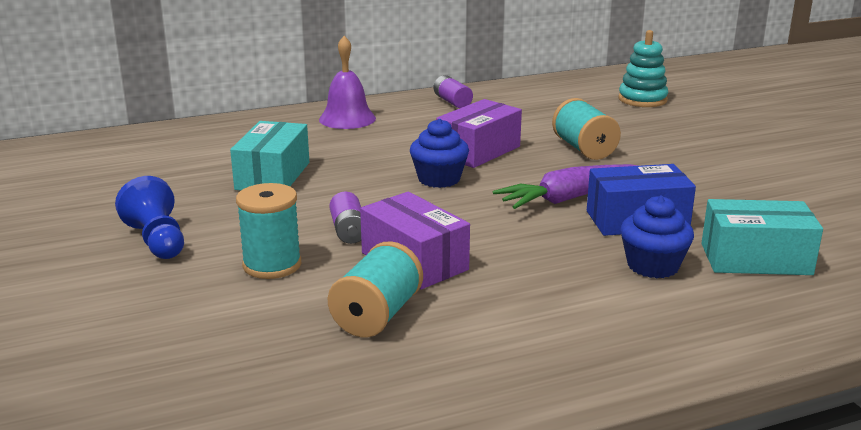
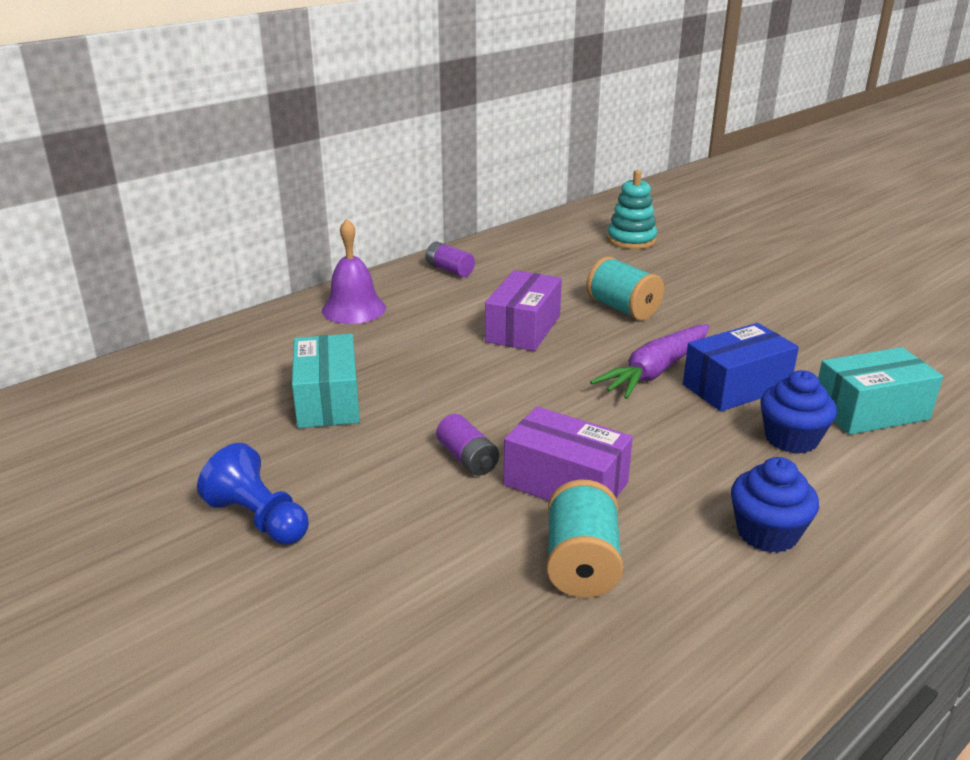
camera: 20 degrees left, 5 degrees up
turquoise spool [236,183,301,279] -> none
blue cupcake [410,119,469,188] -> blue cupcake moved to [731,457,819,553]

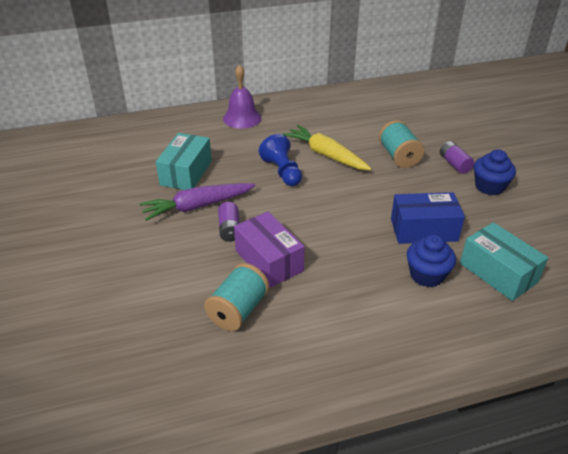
camera: 25 degrees right, 10 degrees up
blue pawn [197,443,309,545] -> blue pawn moved to [259,134,302,186]
purple battery [426,242,475,277] -> purple battery moved to [440,141,474,174]
purple box [485,270,562,351] -> yellow carrot [283,125,372,170]
purple carrot [590,324,710,399] -> purple carrot moved to [139,183,256,221]
turquoise stacking toy [607,170,657,249] -> none
blue cupcake [731,457,819,553] -> blue cupcake moved to [474,149,516,195]
turquoise box [818,347,943,435] -> turquoise box turned 45 degrees clockwise [460,222,548,301]

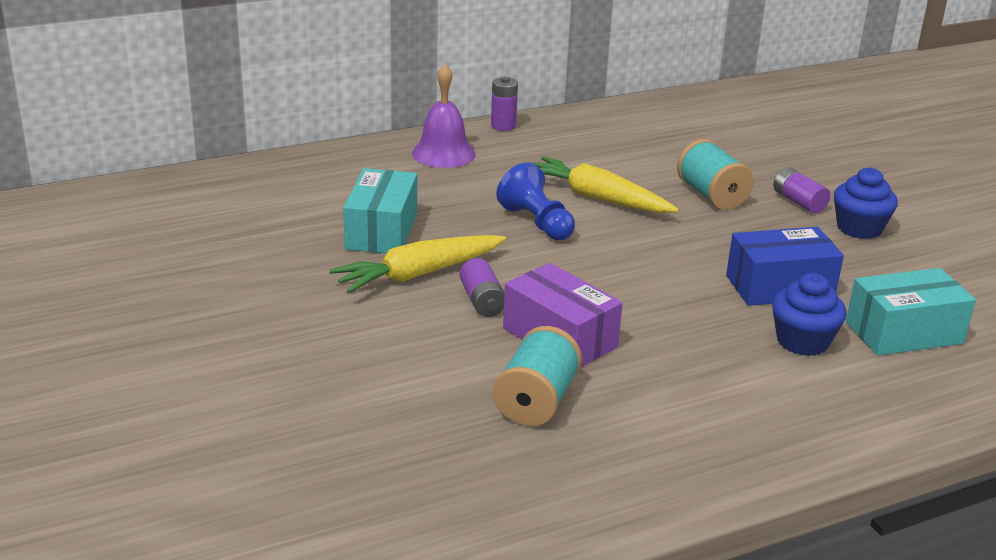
camera: 10 degrees left, 10 degrees down
purple carrot [139,183,256,221] -> yellow carrot [329,235,506,293]
turquoise box [460,222,548,301] -> turquoise box turned 60 degrees counterclockwise [846,268,976,356]
none -> purple battery [491,76,518,131]

